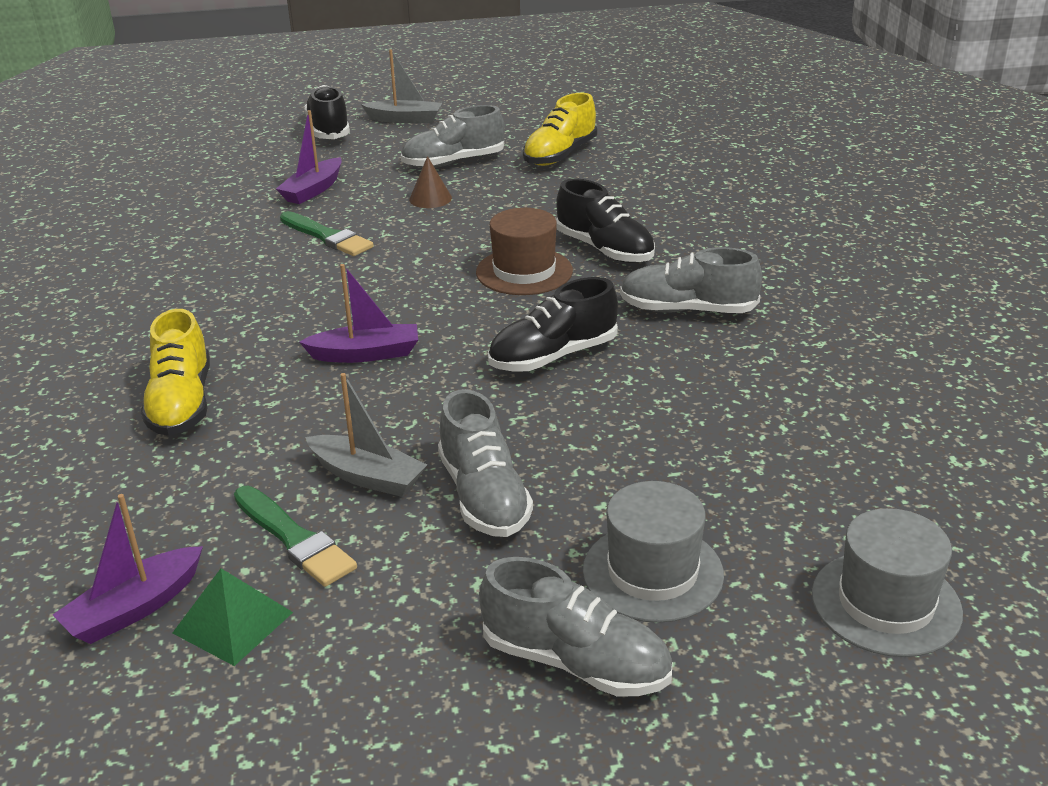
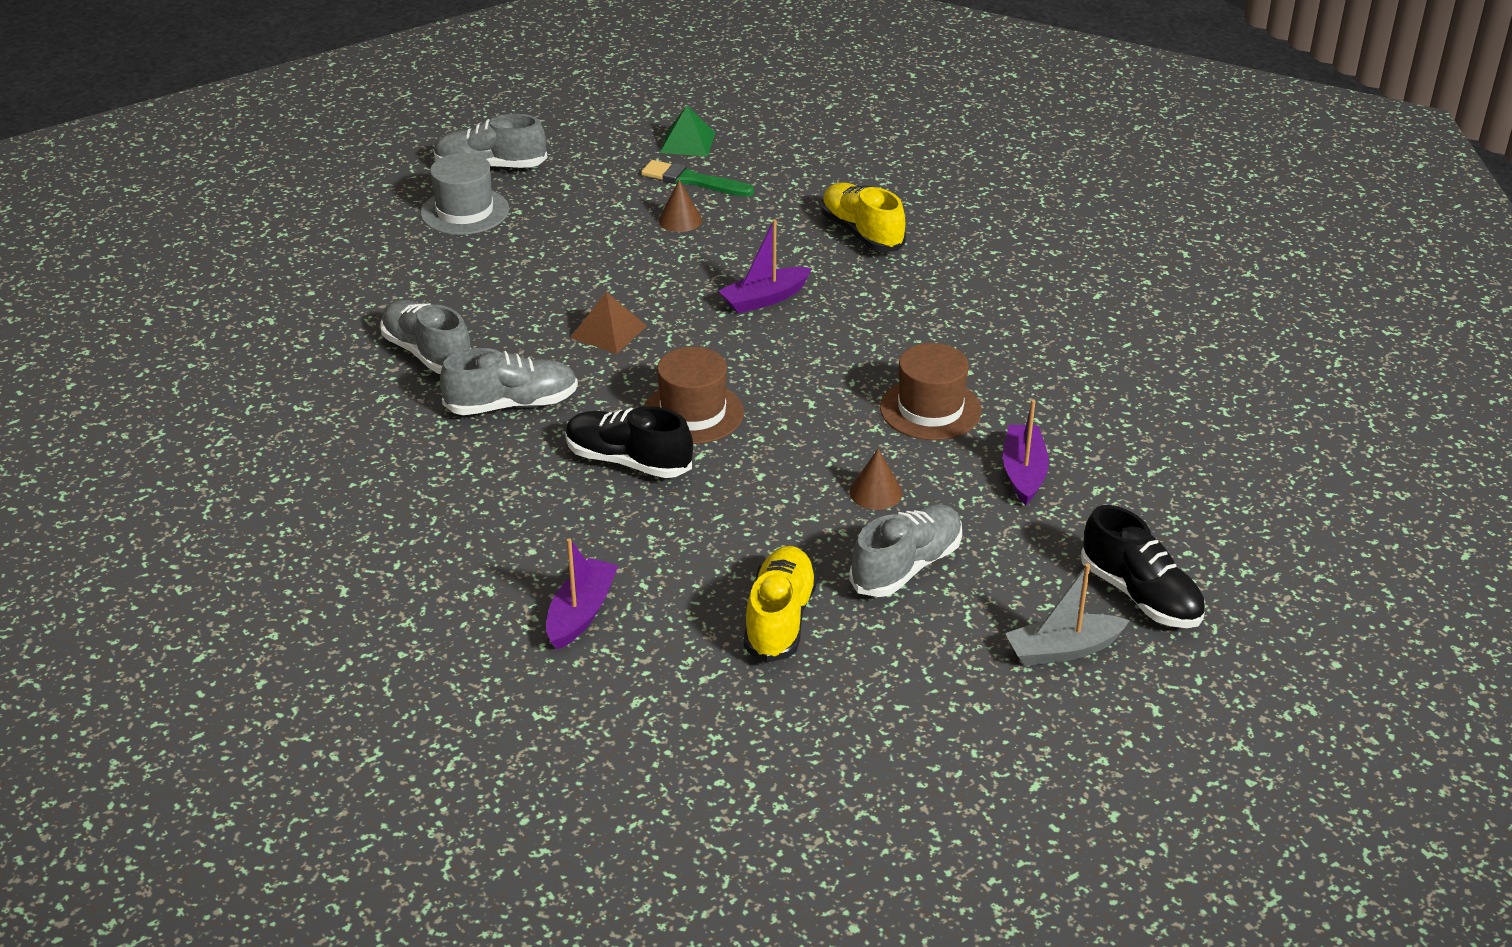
camera: 155 degrees right, 5 degrees up
purple boat [53,494,203,644] -> purple boat moved to [546,538,618,650]
green brush [280,211,374,256] -> brown hat [880,343,981,440]
grey boat [305,373,427,497] -> brown cone [659,180,702,232]
grey shoe [438,389,533,537] -> grey shoe moved to [380,300,471,374]
black shoe [488,277,618,372] -> brown pyramid [570,292,647,354]
grey hat [812,508,963,657] -> none

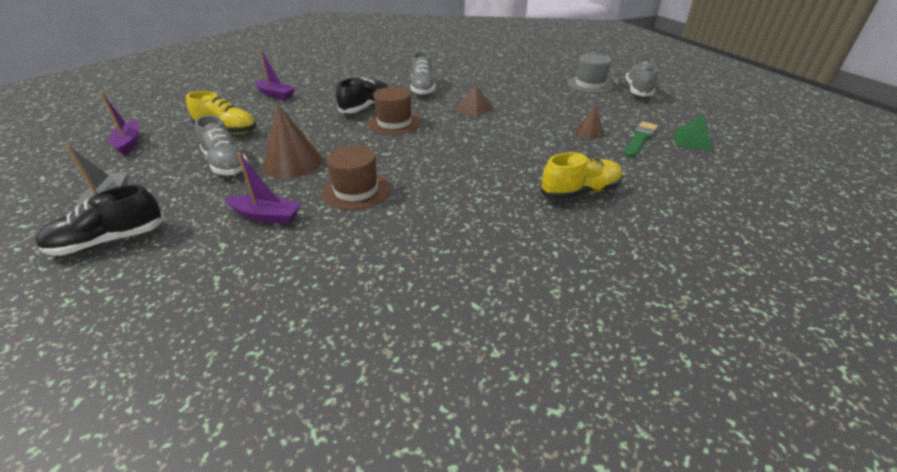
camera: 100 degrees right, 0 degrees up
grey shoe [380,300,471,374] -> none
purple boat [719,219,812,314] -> purple boat moved to [100,92,139,156]
brown cone [850,448,902,510] -> brown cone [262,103,323,178], size x1.90

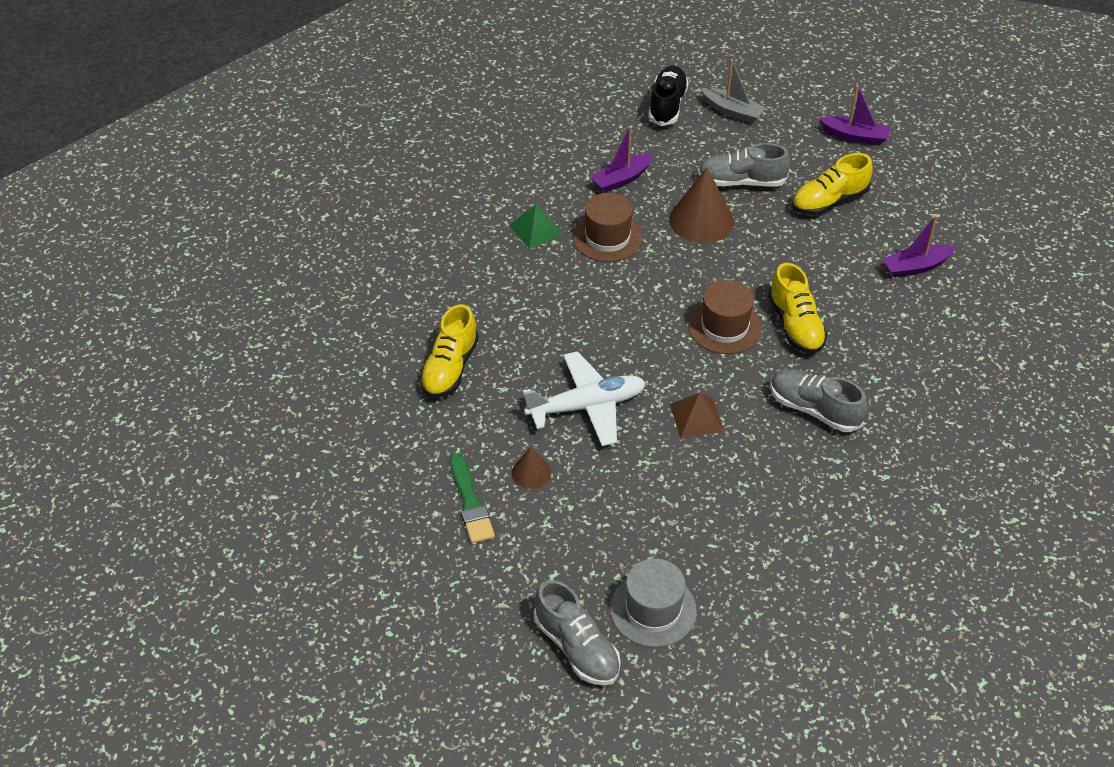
camera: 130 degrees right, 10 degrees up
black shoe [336,77,388,113] -> yellow shoe [768,263,828,354]
green pyramid [674,114,713,151] -> green pyramid moved to [509,204,564,249]
none -> white plane [522,351,646,446]

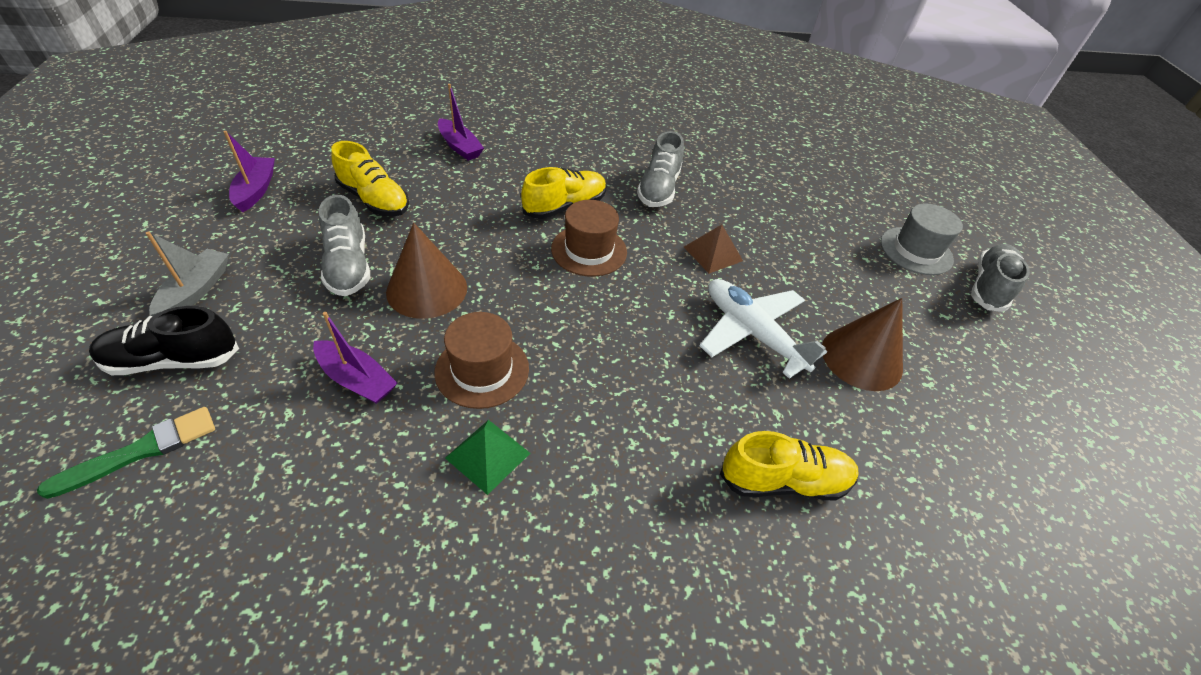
camera: 115 degrees left, 0 degrees up
green brush [450,453,495,543] -> green brush moved to [37,407,215,499]
brown cone [512,447,551,489] -> brown cone [822,298,903,391], size x1.90

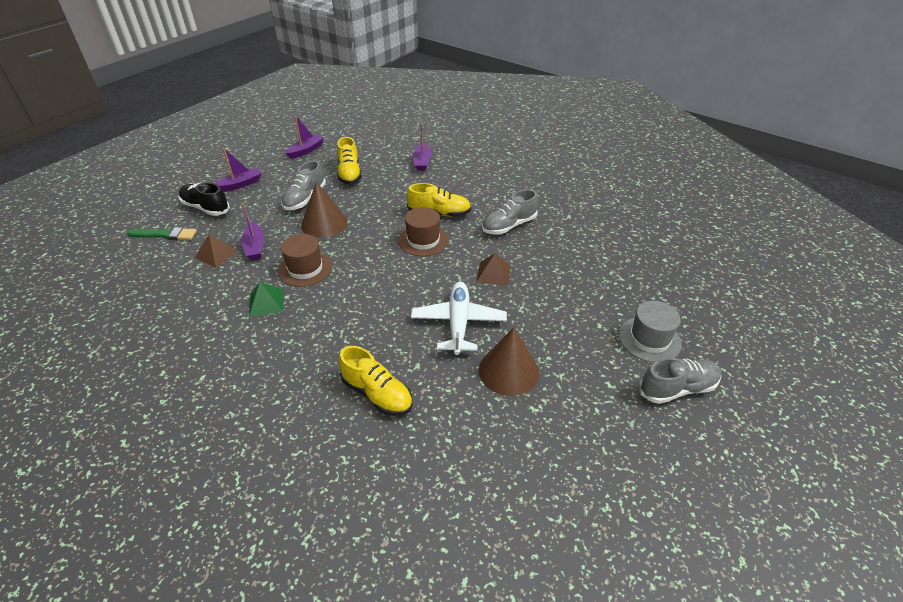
camera: 45 degrees right, 5 degrees down
grey boat [146,232,229,316] -> purple boat [214,148,262,192]
none -> brown pyramid [195,234,238,268]

